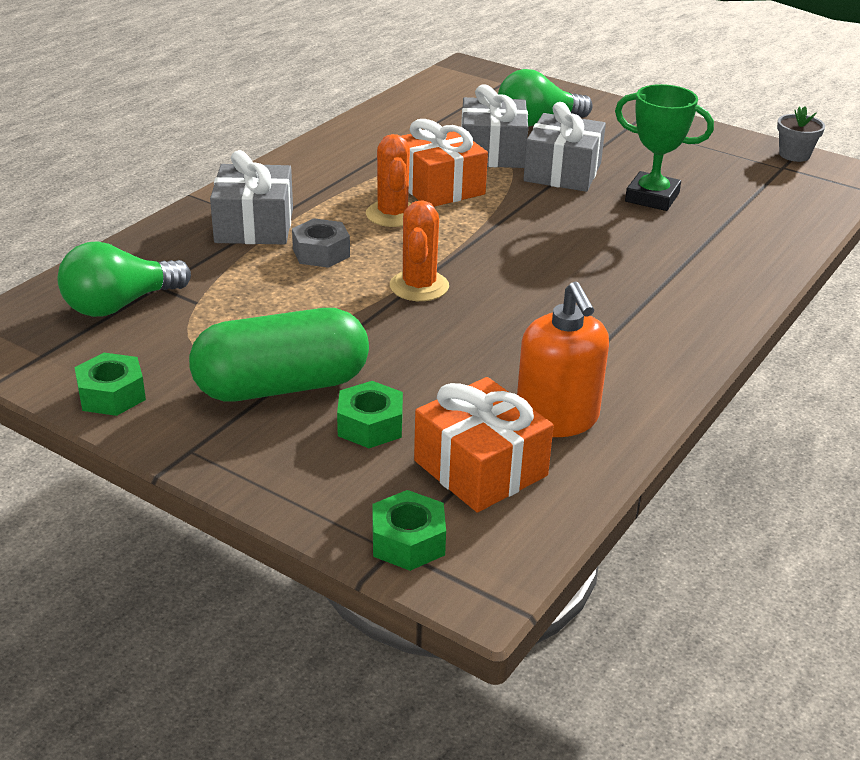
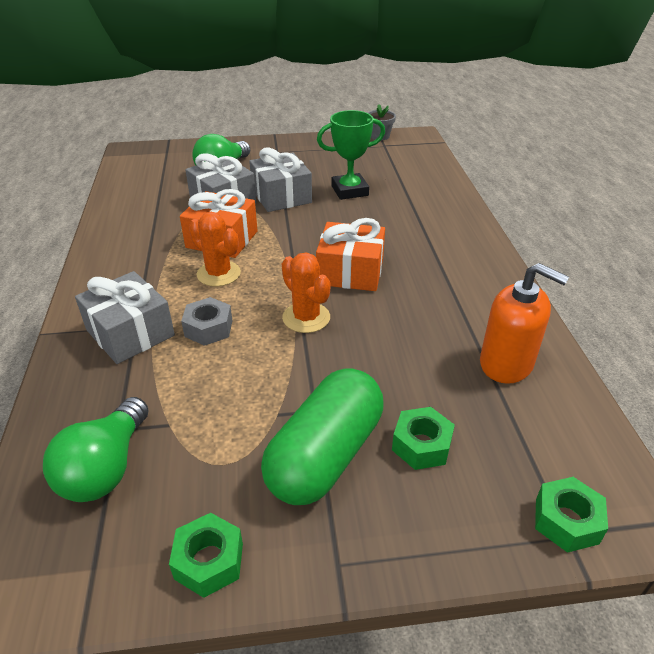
camera: 40 degrees left, 5 degrees up
orange gift [414,377,554,512] -> orange gift moved to [316,218,385,291]

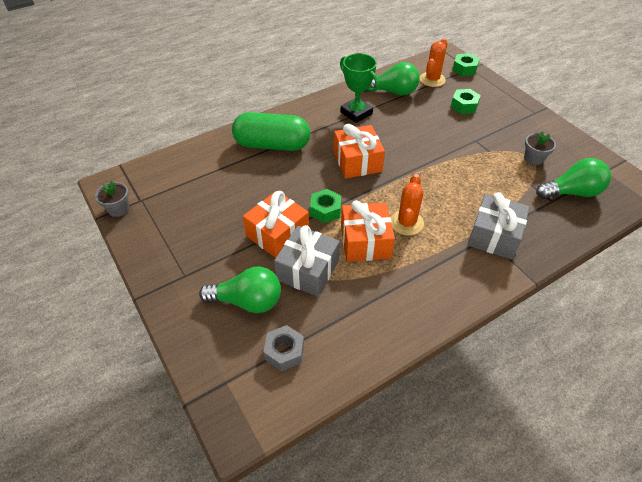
camera: 115 degrees left, 10 degrees up
green nut [169,513,243,598] -> green nut moved to [310,189,341,223]
grey nut [181,297,232,346] -> grey nut moved to [263,325,304,372]
grey gift [249,148,312,212] -> orange gift [243,191,309,258]
green capsule [261,368,383,505] -> green capsule moved to [232,112,310,151]
orange cactus [282,253,330,333] -> orange cactus moved to [420,38,448,87]
green trophy [317,110,385,200] -> green trophy moved to [340,53,379,123]
orange soap dispenser [480,263,569,384] -> green light bulb [365,62,420,96]
none -> grey flower pot [524,131,556,165]

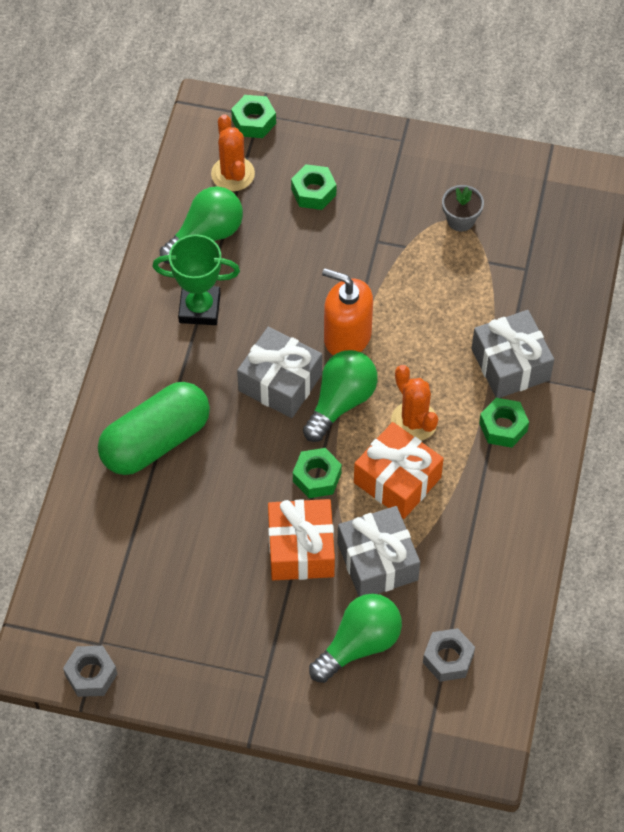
camera: 45 degrees left, 10 degrees up
grey flower pot [95,181,129,217] -> grey nut [63,646,117,697]
orange gift [334,124,385,179] -> grey gift [237,327,322,418]
green light bulb [536,158,611,199] -> green light bulb moved to [303,350,378,442]
none -> orange soap dispenser [322,268,373,356]
none -> green nut [479,398,529,448]

